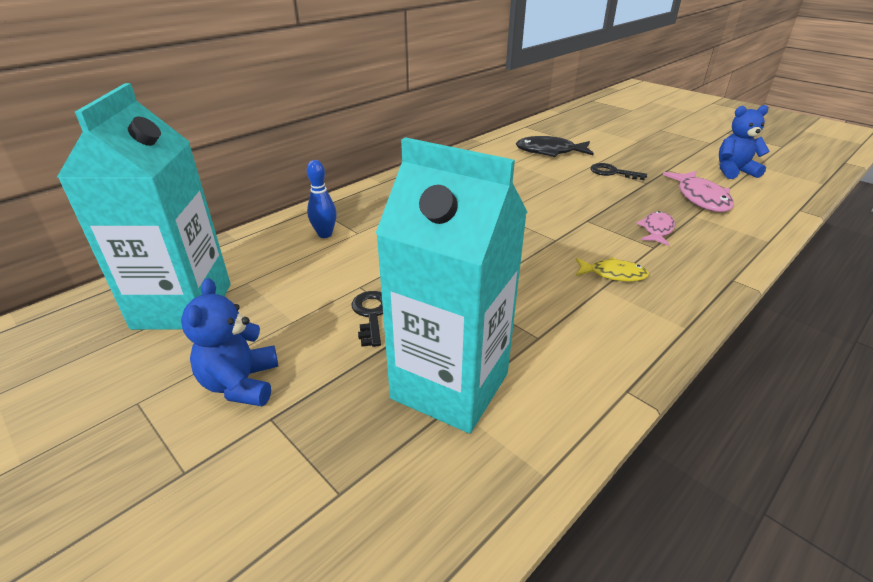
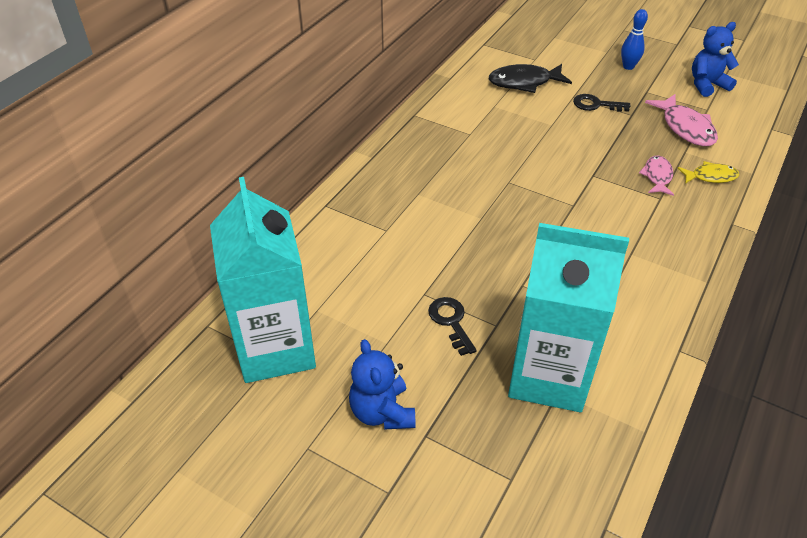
camera: 15 degrees left, 10 degrees up
blue bowling pin [307,160,337,238] -> blue bowling pin moved to [621,9,648,70]
yellow fish [576,257,649,282] -> yellow fish moved to [678,161,739,184]

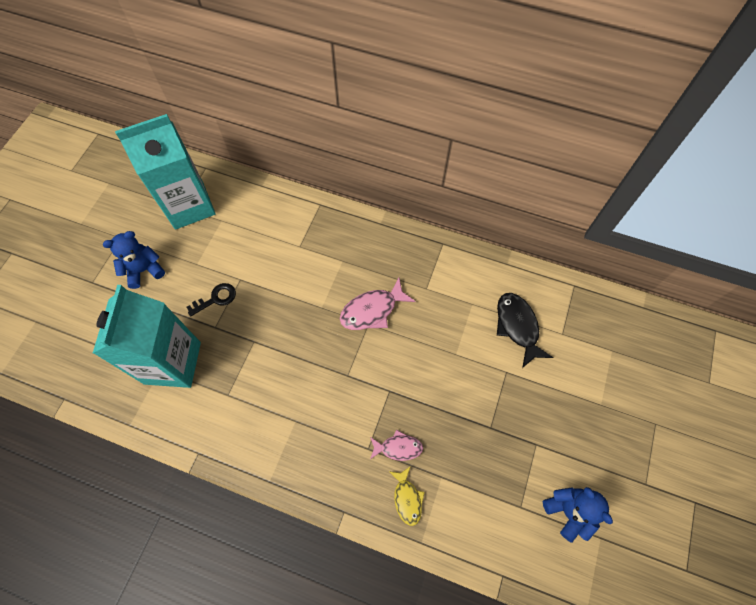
camera: 80 degrees right, 20 degrees up
black key [573,94,630,112] -> none
blue bowling pin [621,9,648,70] -> none
pink fish [645,94,718,146] -> pink fish moved to [340,278,416,330]

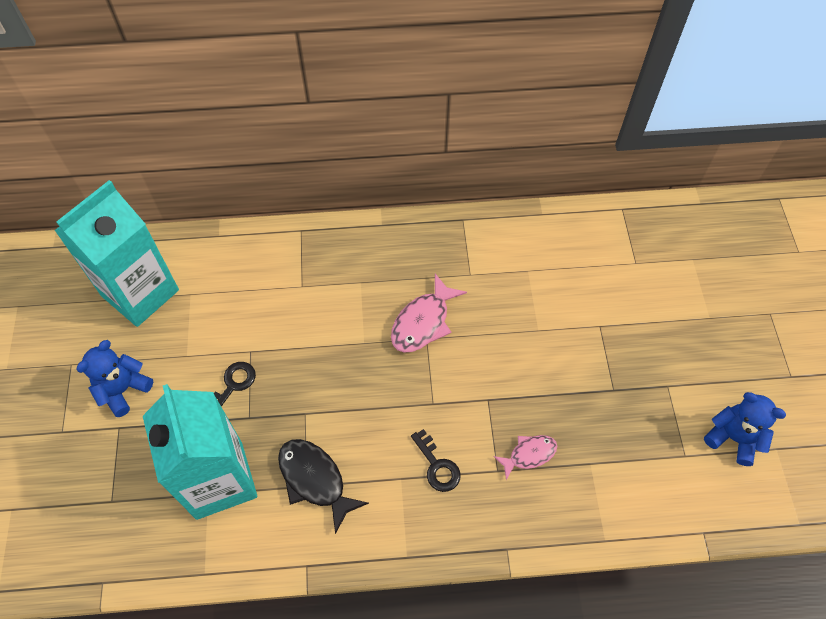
camera: 25 degrees left, 5 degrees down
yellow fish [389,466,425,526] -> none
black fish [497,293,553,368] -> black fish moved to [278,439,369,534]
none -> black key [411,429,461,492]

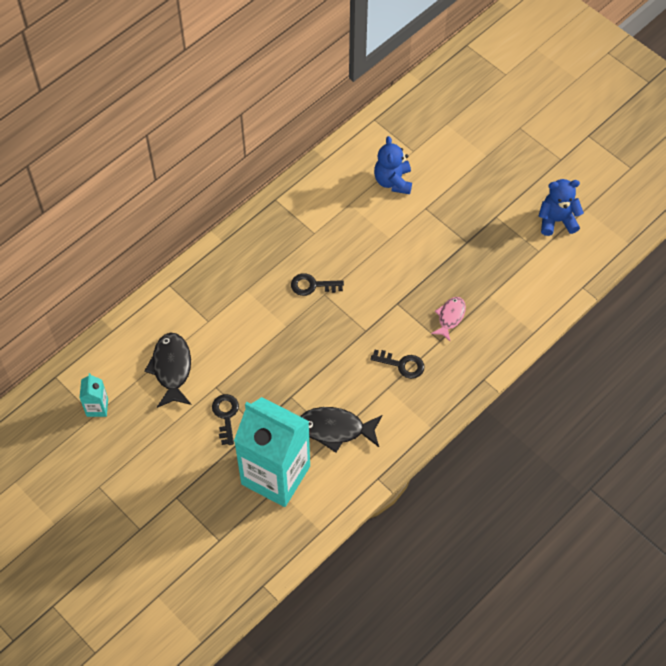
camera: 40 degrees left, 0 degrees up
turquoise carton [54,180,179,327] -> turquoise carton [80,373,108,417], size x0.41
blue teddy bear [76,340,153,417] -> blue teddy bear moved to [374,136,412,194]
pink fish [391,274,467,353] -> black key [291,273,344,296]
none -> black fish [144,333,191,408]

